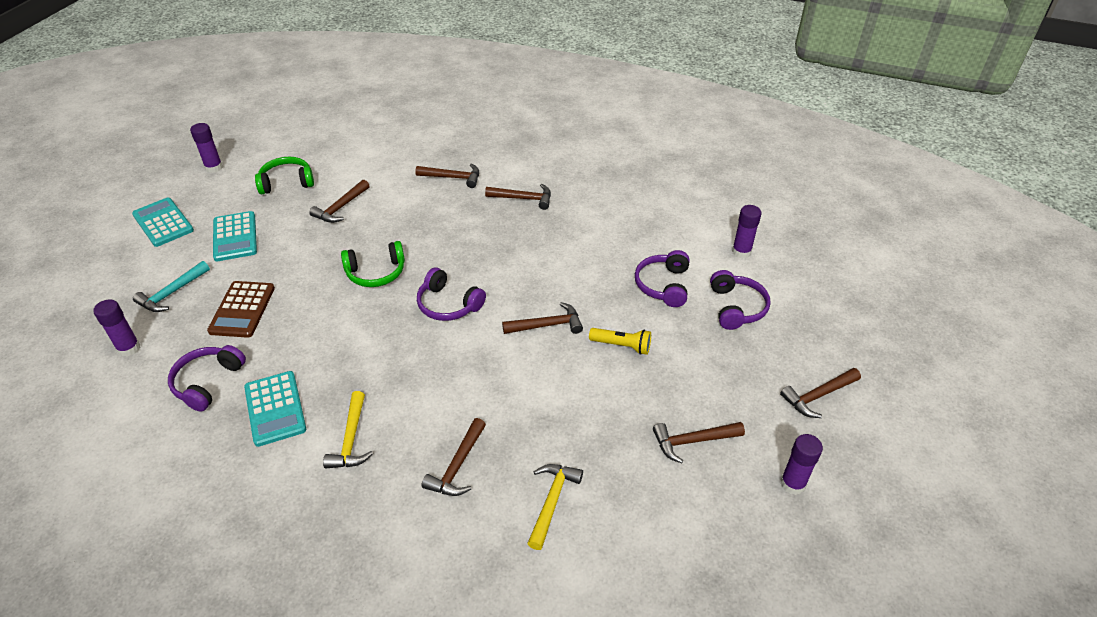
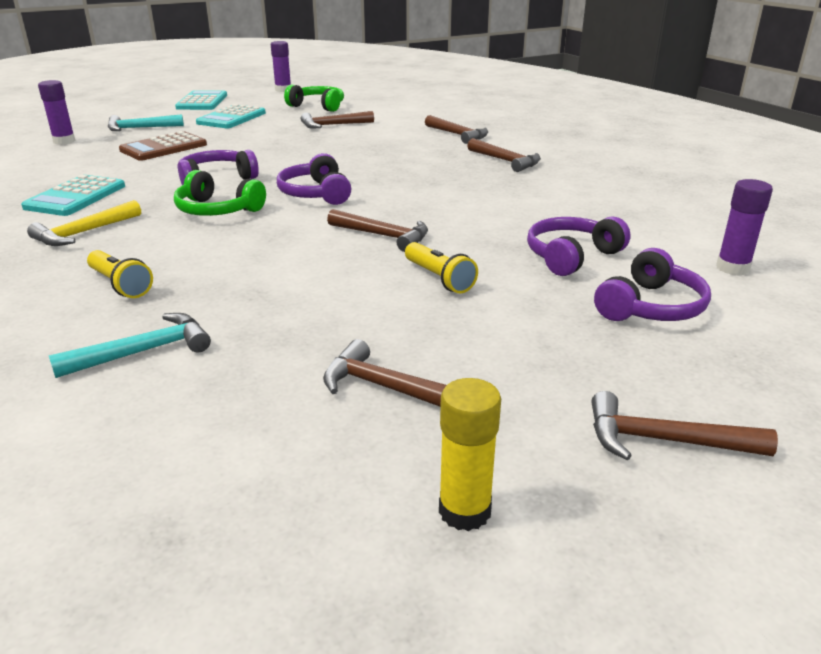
camera: 40 degrees right, 15 degrees down
purple headphones [168,345,246,412] -> purple headphones moved to [178,150,259,185]
green headphones [341,241,405,287] -> green headphones moved to [174,170,266,216]
brown hammer [421,418,486,496] -> yellow flashlight [87,250,153,298]
yellow hammer [527,464,583,550] -> turquoise hammer [49,313,211,378]
purple glue stick [781,434,823,495] -> yellow glue stick [439,378,501,531]

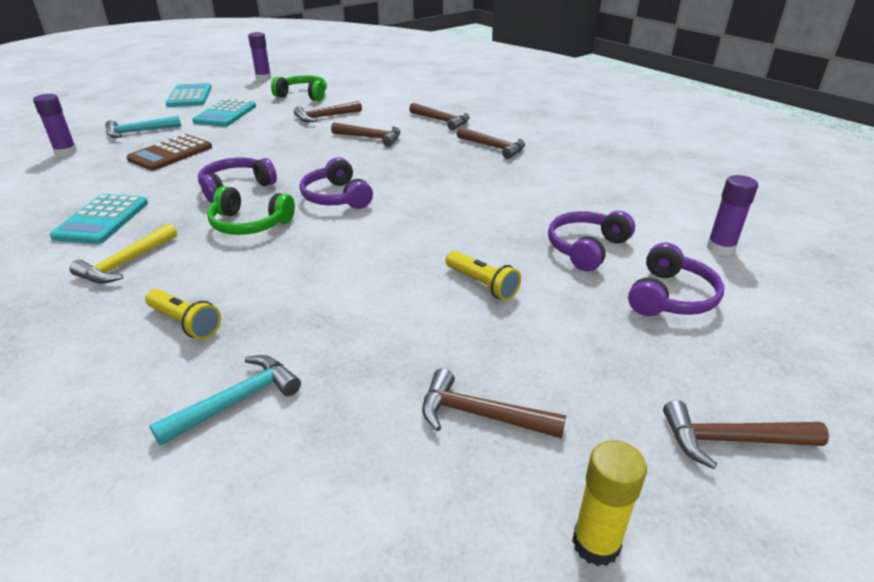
camera: 10 degrees left, 5 degrees up
brown hammer [327,209,428,252] -> brown hammer moved to [331,122,401,147]

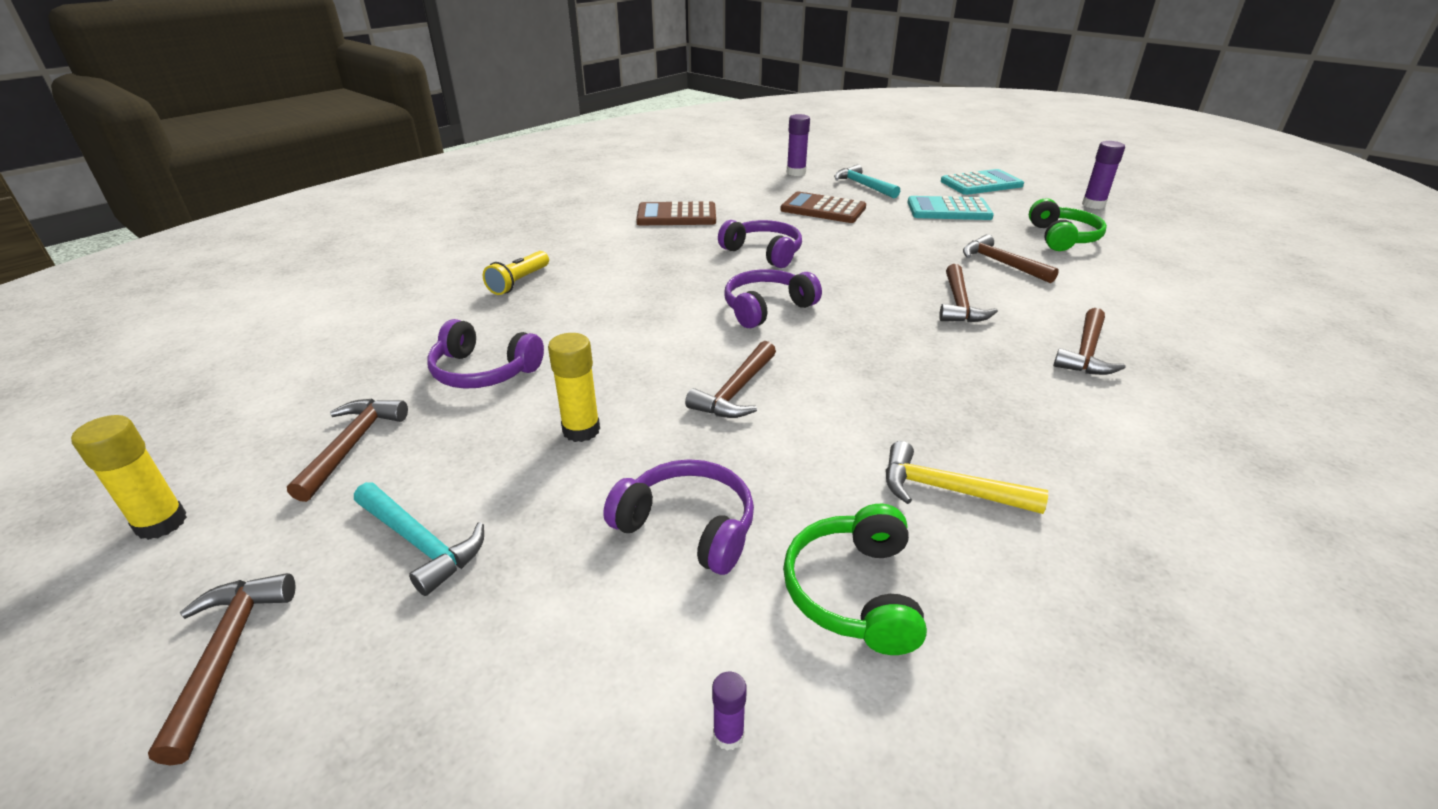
camera: 80 degrees right, 0 degrees up
turquoise calculator [50,194,148,244] -> brown calculator [636,201,716,225]
yellow hammer [69,224,177,283] -> yellow hammer moved to [886,441,1048,514]
turquoise hammer [149,355,301,446] -> turquoise hammer moved to [354,482,484,596]
green headphones [207,186,295,235] -> green headphones moved to [783,504,927,655]
yellow flashlight [446,251,521,301] -> yellow glue stick [548,333,600,442]
brown hammer [457,127,525,159] -> brown hammer moved to [685,341,776,418]
purple headphones [628,242,724,316] -> purple headphones moved to [427,319,544,389]
purple glue stick [707,175,758,256] -> purple glue stick [712,672,747,751], size x0.54

